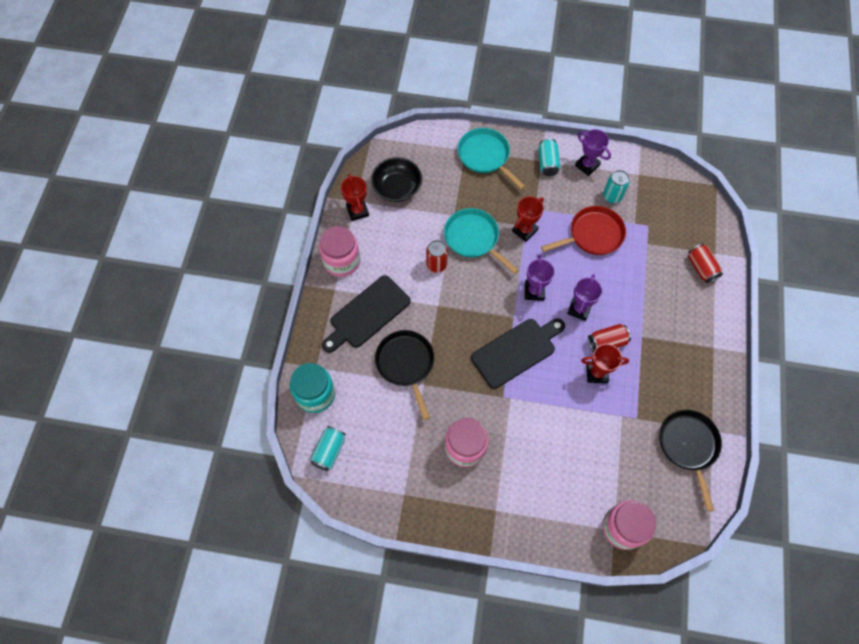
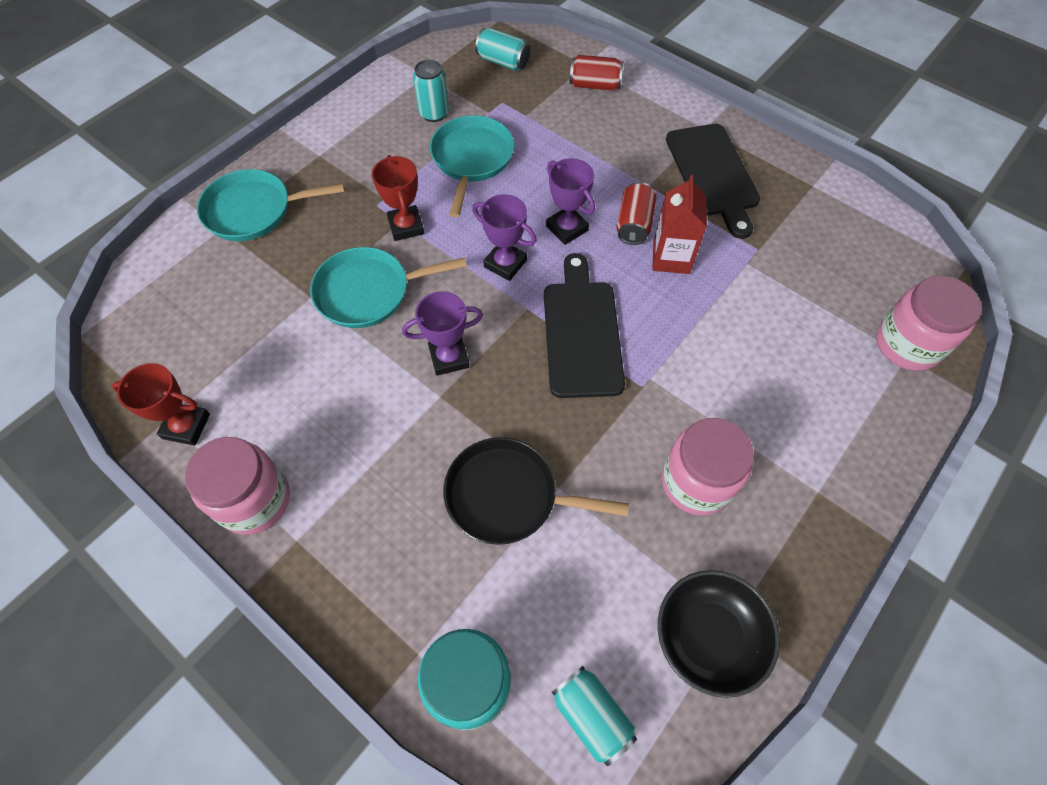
camera: 60 degrees left, 5 degrees down
black cutting board [322,275,411,353] -> black cutting board moved to [666,124,760,239]
black bowl [371,157,422,202] -> black bowl moved to [658,570,780,698]
red can [426,240,448,273] -> none
turquoise can [538,138,561,176] -> turquoise can moved to [475,28,530,71]
red pan [541,206,626,255] -> turquoise pan [430,115,514,217]
purple trophy [575,129,611,176] -> purple trophy moved to [402,291,483,376]
red trophy [581,344,629,383] -> red carton [652,175,707,274]
black pan [659,410,722,511] -> none

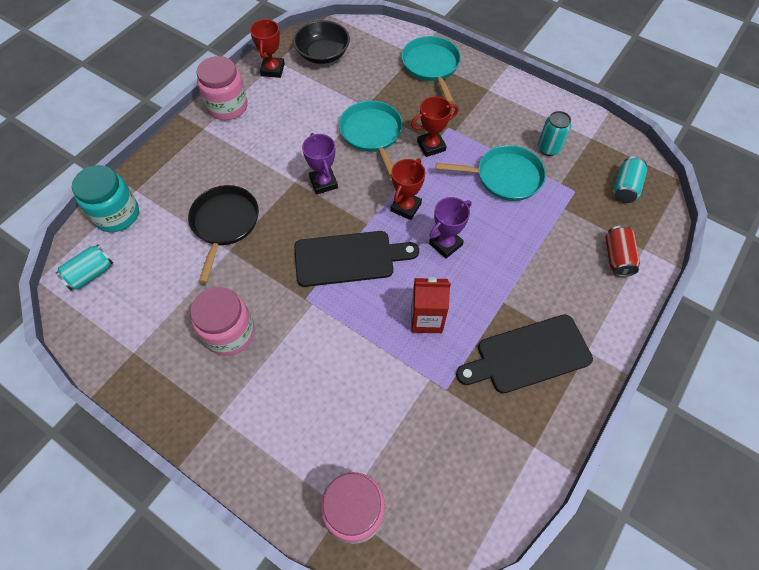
camera: 85 degrees right, 0 degrees up
purple trophy [473,194,537,281] -> red trophy [390,158,425,220]
red can [616,182,656,245] -> none
black bowl [658,570,780,698] -> black bowl moved to [293,20,350,64]

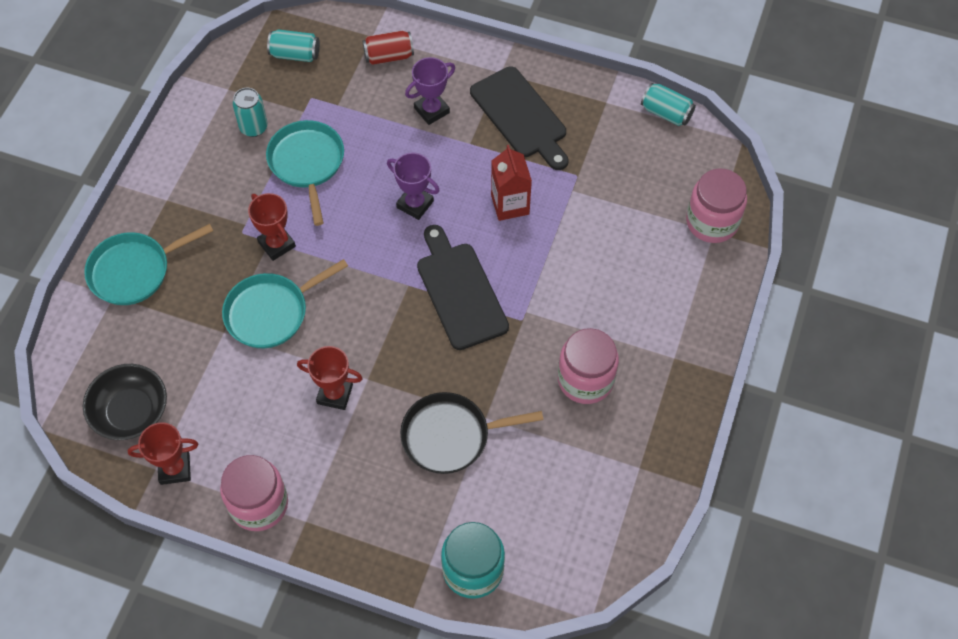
camera: 105 degrees left, 0 degrees up
turquoise can [56,245,113,290] -> turquoise can moved to [641,83,696,126]
purple trophy [302,133,338,195] -> purple trophy moved to [405,57,455,125]
red trophy [390,158,425,220] -> red trophy moved to [297,346,363,410]

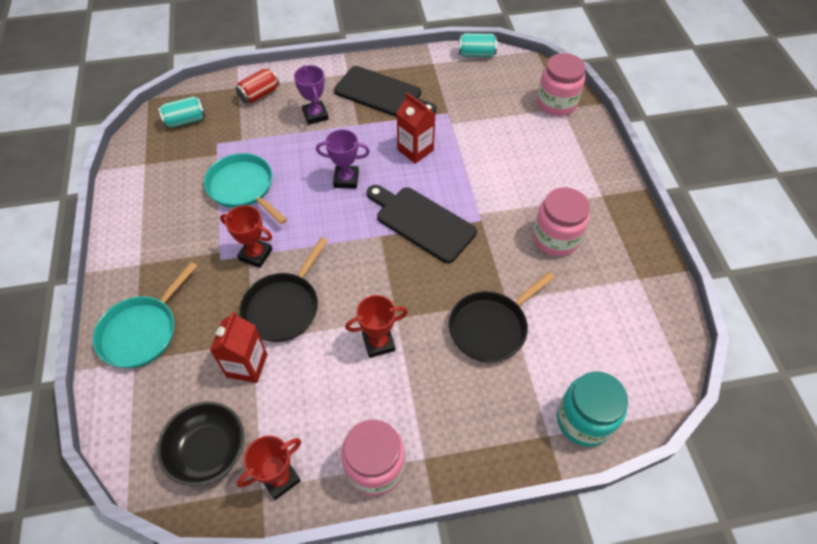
camera: 30 degrees left, 5 degrees down
turquoise pan [222,259,348,348] -> black pan [240,237,328,342]
turquoise can [233,88,268,137] -> none
purple trophy [405,57,455,125] -> purple trophy turned 45 degrees counterclockwise [294,65,329,125]
none -> red carton [210,312,267,383]

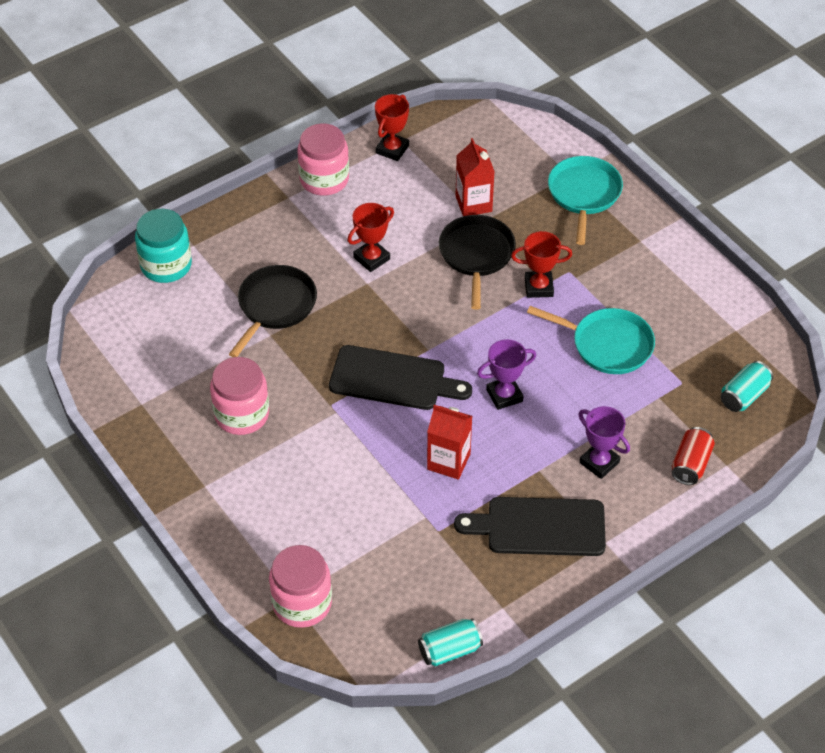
camera: 155 degrees right, 5 degrees down
black bowl [157,402,244,486] -> none

